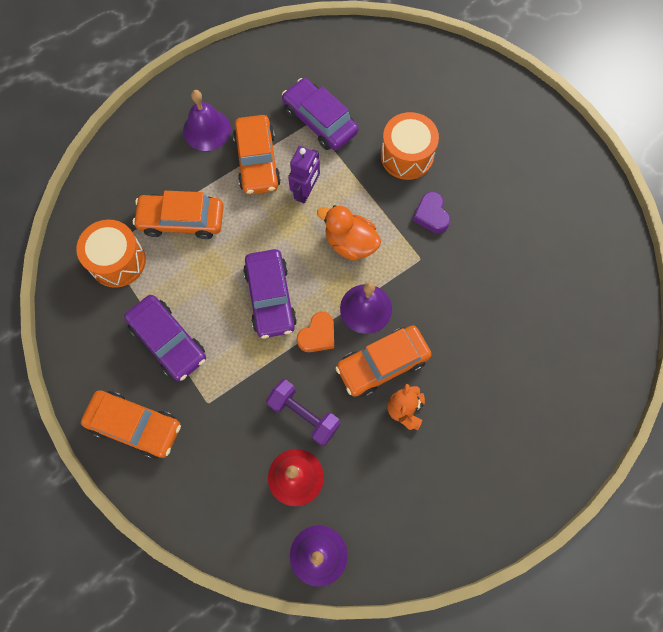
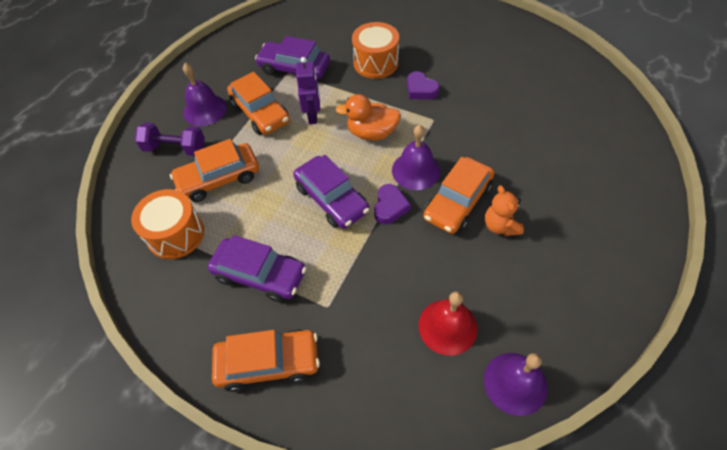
camera: 25 degrees left, 15 degrees down
purple dumbbell [266,379,340,446] -> purple dumbbell moved to [135,122,205,156]
orange heart [297,312,334,352] -> purple heart [374,184,411,224]

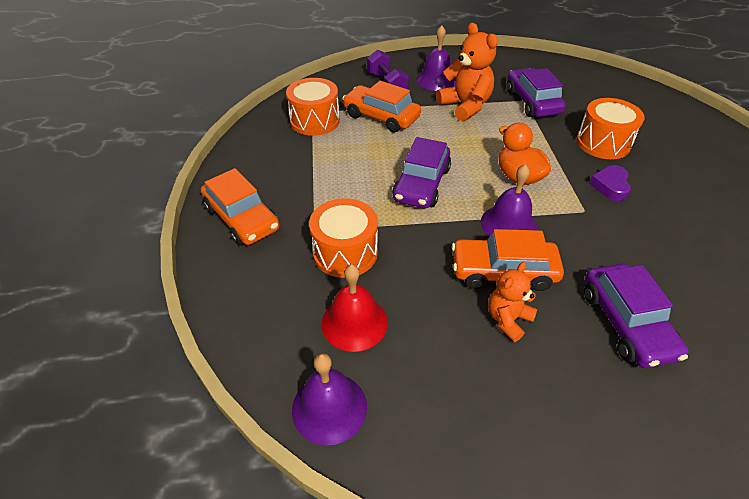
camera: 55 degrees right, 10 degrees down
purple car [207,235,306,302] -> purple car moved to [584,263,689,368]
orange car [227,72,290,135] -> orange teddy bear [436,23,498,121]
purple robot [296,57,320,124] -> none
purple heart [374,184,411,224] -> none
none -> orange drum [309,198,378,278]

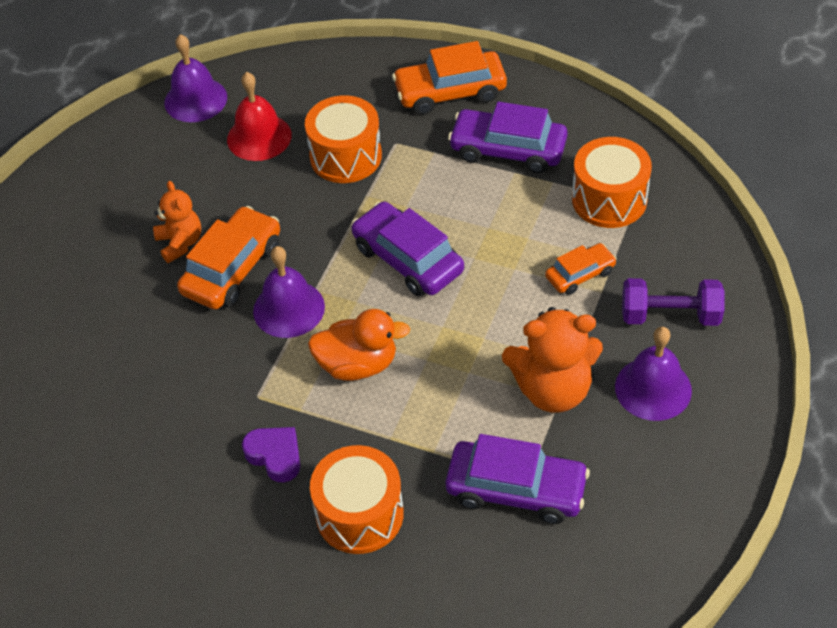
camera: 120 degrees right, 5 degrees up
orange car [342,81,421,133] -> orange car [545,243,617,295], size x0.58
purple car [584,263,689,368] -> purple car moved to [448,102,567,173]

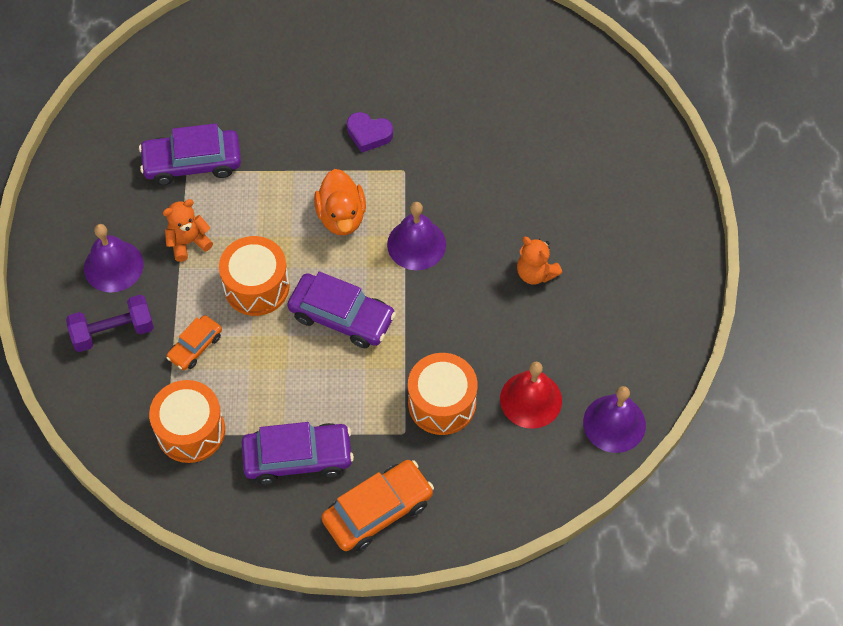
camera: 155 degrees right, 10 degrees up
orange car [177,206,280,309] -> none
orange duck [308,309,410,381] -> orange duck turned 75 degrees counterclockwise [314,169,366,235]
orange drum [310,445,404,554] -> orange drum moved to [219,236,290,316]
orange teddy bear [502,307,603,413] -> orange teddy bear [163,199,213,262], size x0.61

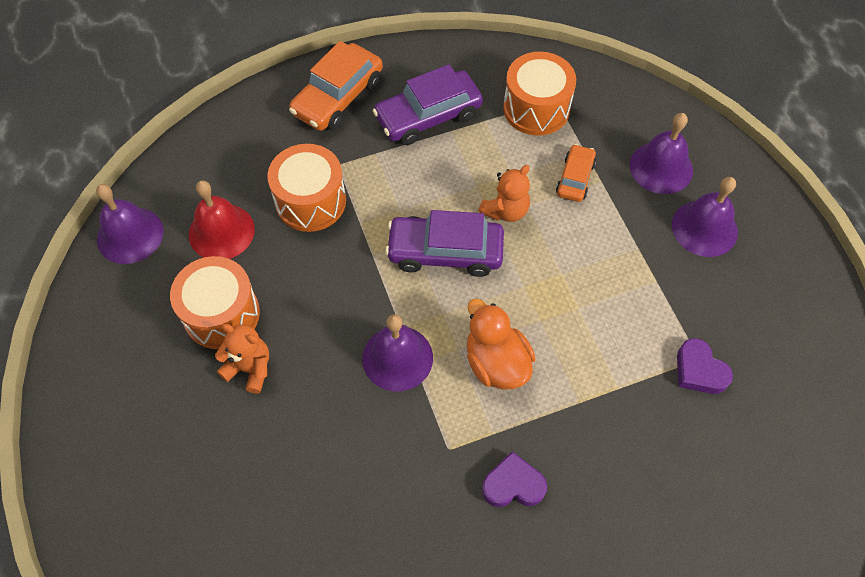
camera: 160 degrees right, 0 degrees up
purple dumbbell [66,295,154,352] -> purple bell [630,113,693,194]
purple car [139,123,241,185] -> purple heart [677,338,733,394]
orange teddy bear [163,199,213,262] -> orange teddy bear moved to [478,165,530,222]
orange drum [219,236,290,316] -> orange drum moved to [170,256,260,349]

